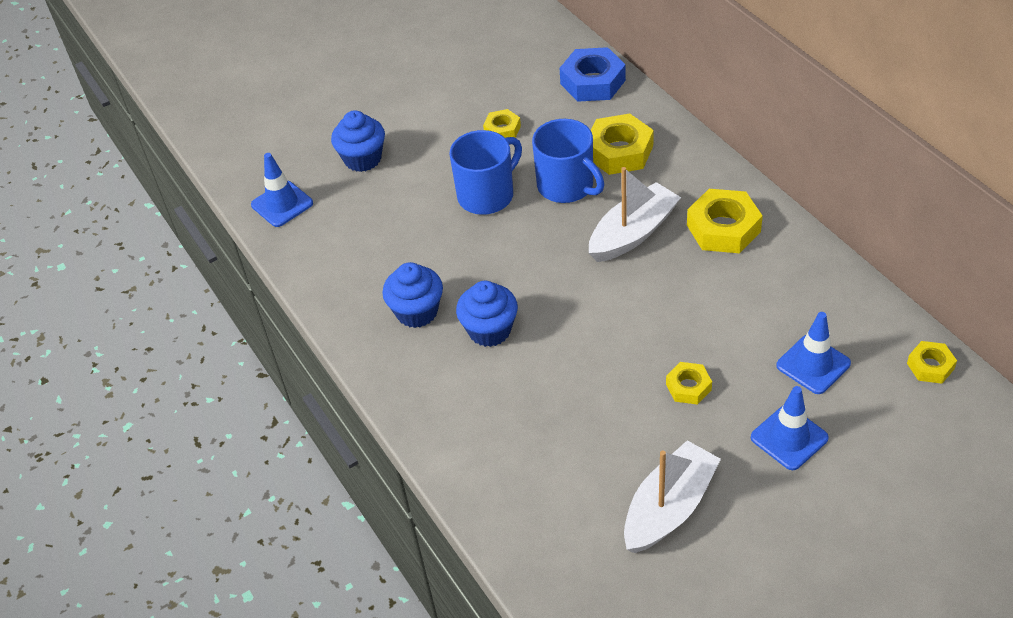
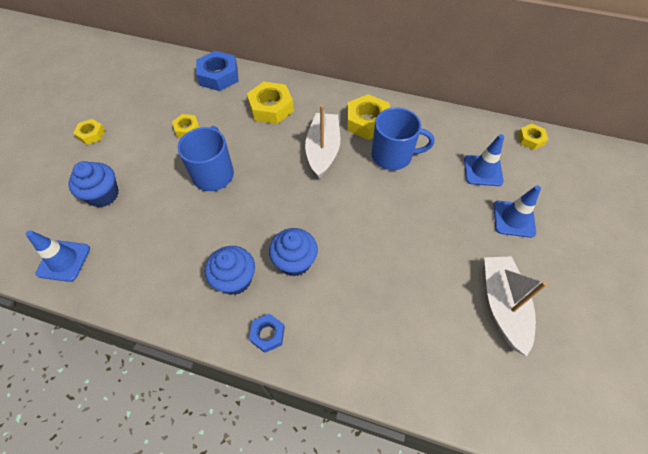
camera: 45 degrees left, 10 degrees up
blue mug [532,119,604,203] -> blue mug moved to [371,107,434,170]
yellow nut [666,362,712,405] -> yellow nut moved to [73,119,105,145]
none -> blue nut [249,314,285,353]

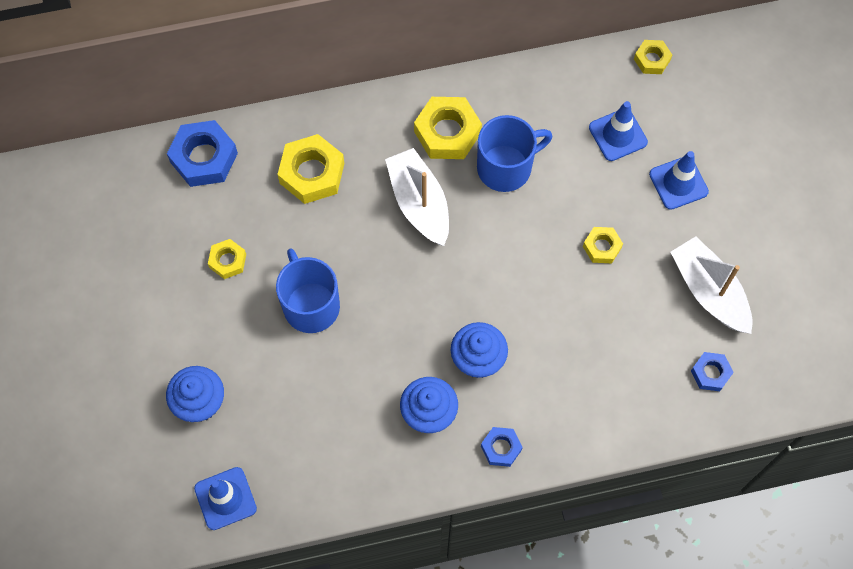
camera: 30 degrees left, 10 degrees up
yellow nut [73,119,105,145] -> yellow nut moved to [583,227,623,263]
none -> blue nut [691,352,734,391]

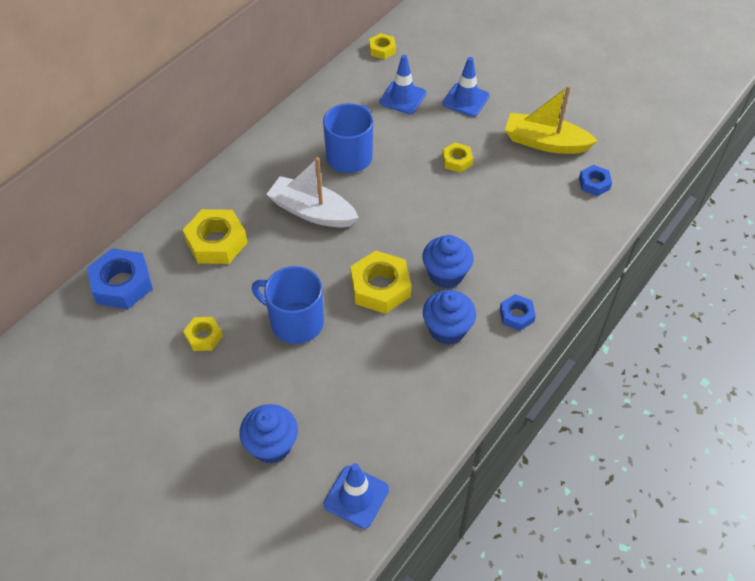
camera: 40 degrees left, 15 degrees down
yellow nut [414,97,482,159] -> yellow nut moved to [350,251,411,314]
white boat [670,236,753,334] -> yellow boat [505,85,598,154]

